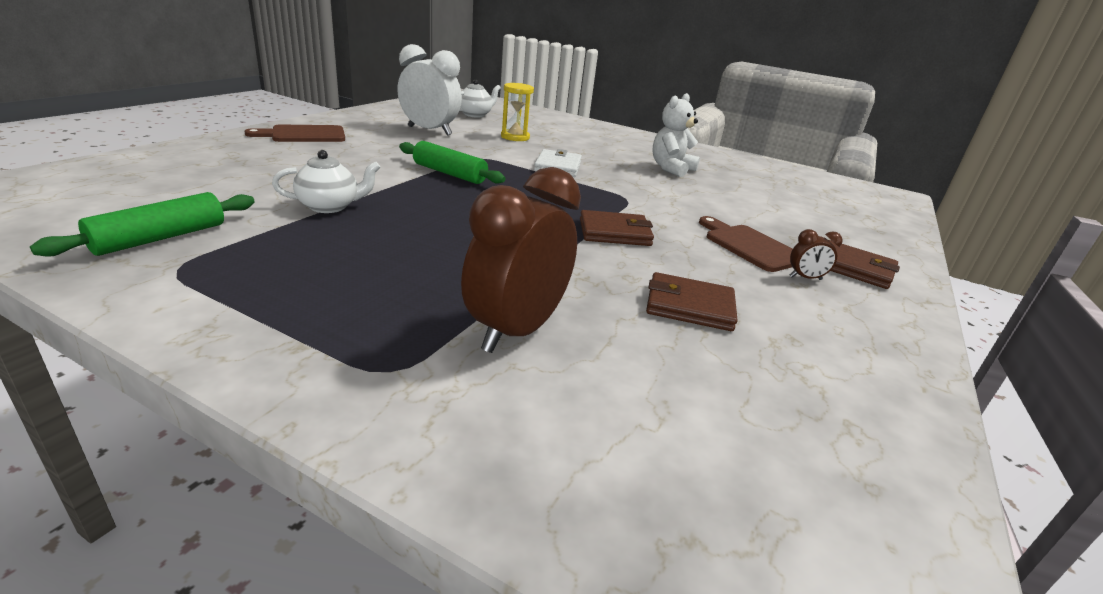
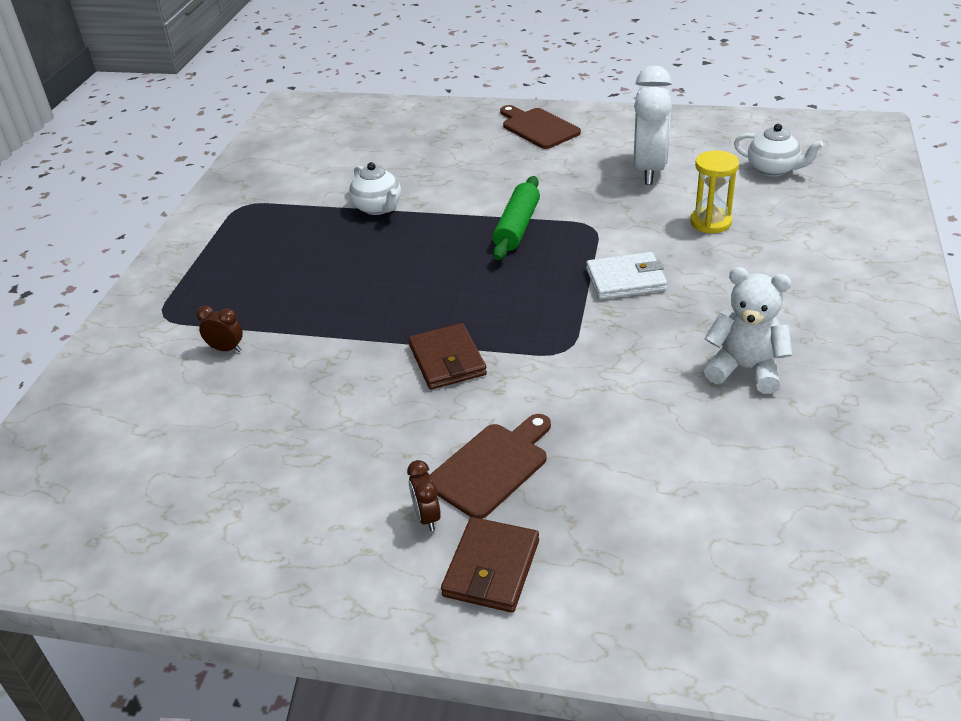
camera: 80 degrees right, 10 degrees up
green rolling pin [30,192,255,257] -> none
brown clock [461,167,581,353] -> brown clock [196,305,243,352], size x0.43
brown wallet [646,272,738,331] -> none

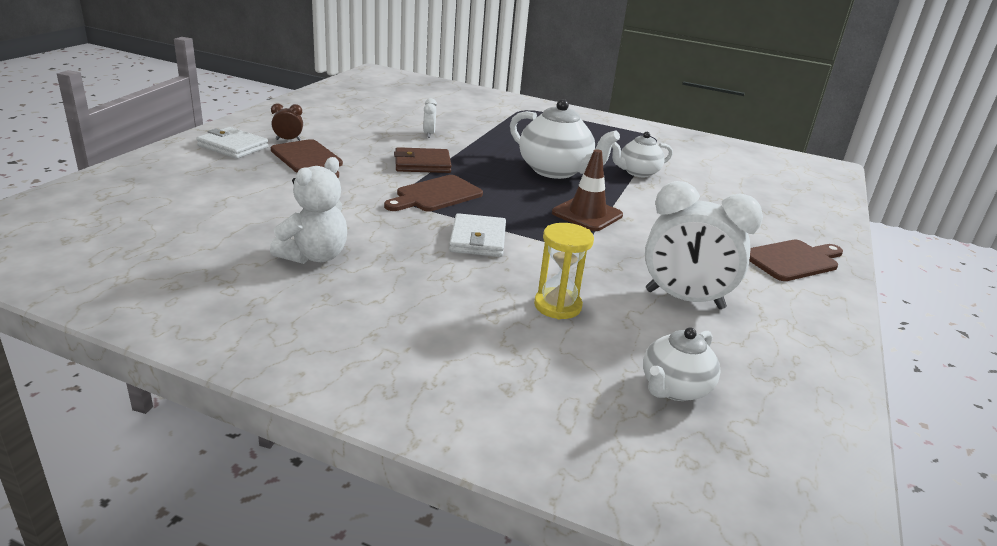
camera: 95 degrees right, 10 degrees down
brown clock [196,305,243,352] -> none
brown wallet [441,517,539,613] -> white wallet [196,127,268,159]
green rolling pin [493,176,540,260] -> brown traffic cone [552,149,623,231]
none -> brown cutting board [384,175,483,211]
none -> white clock [423,98,437,138]
none -> white teapot [510,99,620,179]

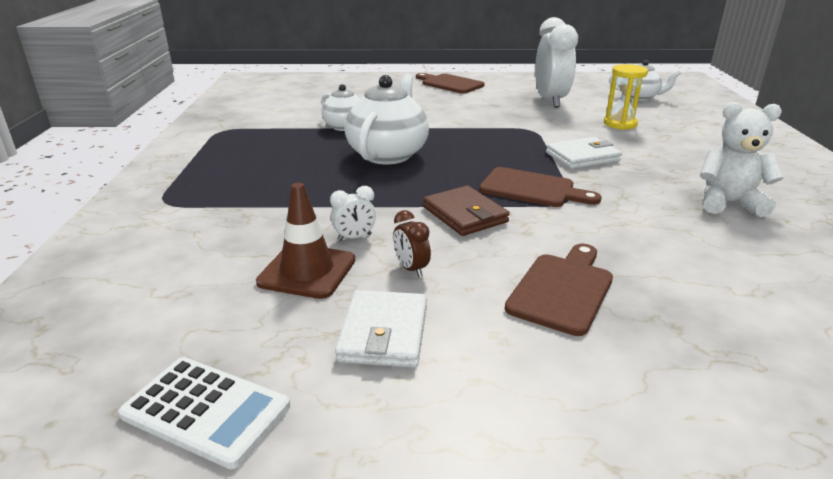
camera: 110 degrees left, 0 degrees up
white wallet [196,127,268,159] -> white wallet moved to [335,290,427,368]
brown clock [271,103,303,141] -> brown clock moved to [393,210,431,278]
brown traffic cone [552,149,623,231] -> brown traffic cone moved to [256,183,355,299]
none -> white calculator [118,357,290,469]

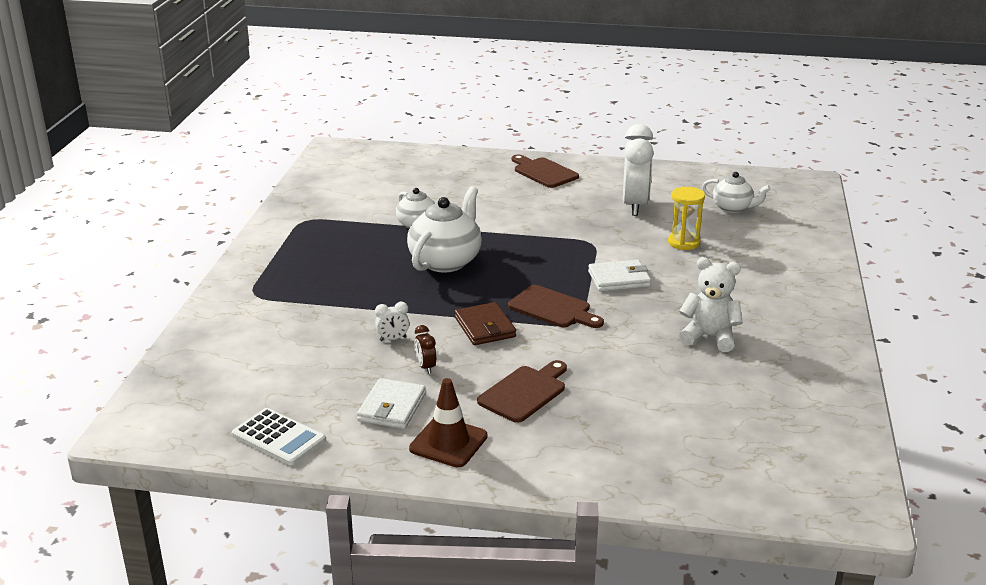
camera: 10 degrees right, 0 degrees up
brown traffic cone [256,183,355,299] -> brown traffic cone moved to [409,378,488,467]

